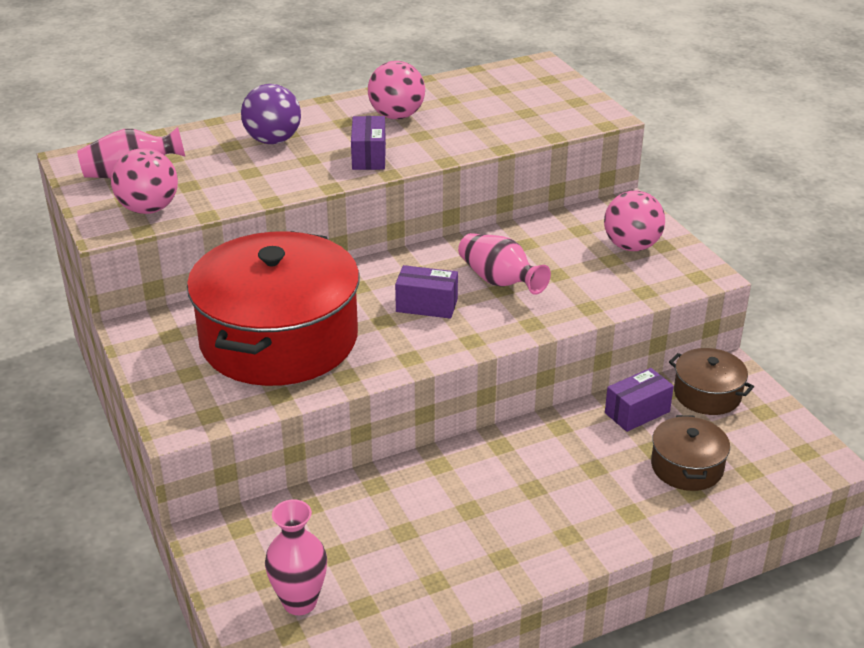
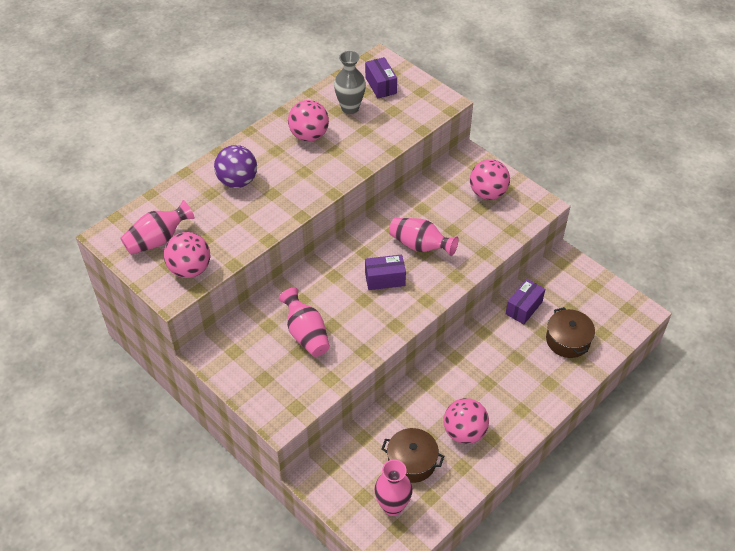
camera: 20 degrees left, 15 degrees up
red pot [187,231,360,386] -> pink vase [279,288,330,357]
purple box [351,116,386,170] -> purple box moved to [365,57,397,98]
brown pot [669,348,754,415] -> brown pot moved to [381,428,444,483]
none -> grey vase [334,51,366,114]
none -> pink ball [444,398,489,444]

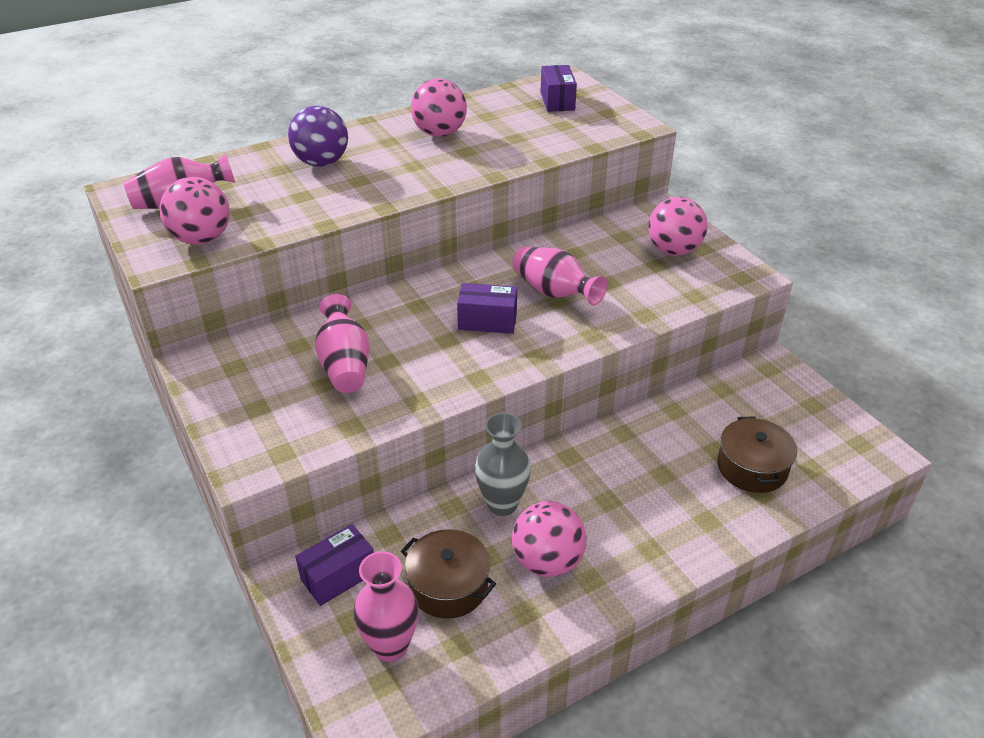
camera: 15 degrees right, 10 degrees down
grey vase [334,51,366,114] -> grey vase moved to [475,413,531,516]
purple box [506,279,545,324] -> purple box moved to [295,524,374,606]

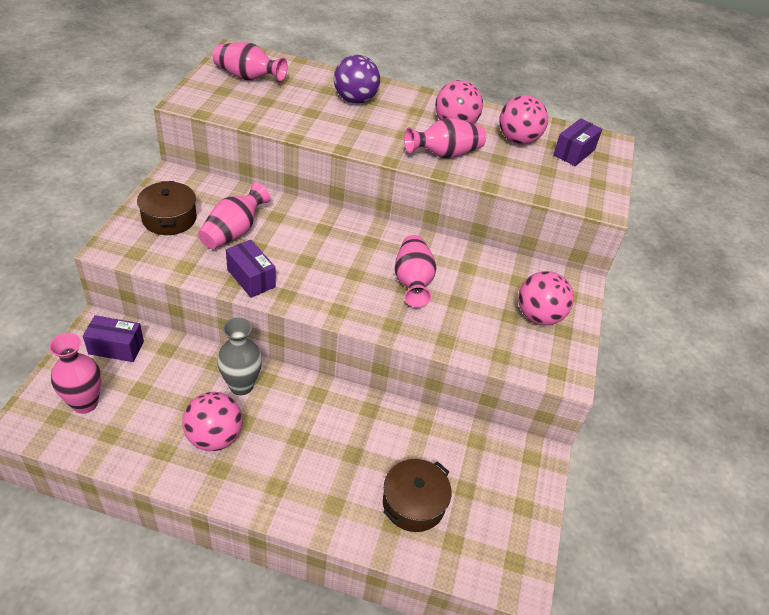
camera: 40 degrees right, 5 degrees up
pink ball [159,177,230,245] -> pink ball moved to [499,95,548,145]
brown pot [401,529,496,619] -> brown pot moved to [137,181,197,235]
purple box [457,283,517,334] -> purple box moved to [226,240,276,298]
none -> pink vase [404,118,486,158]

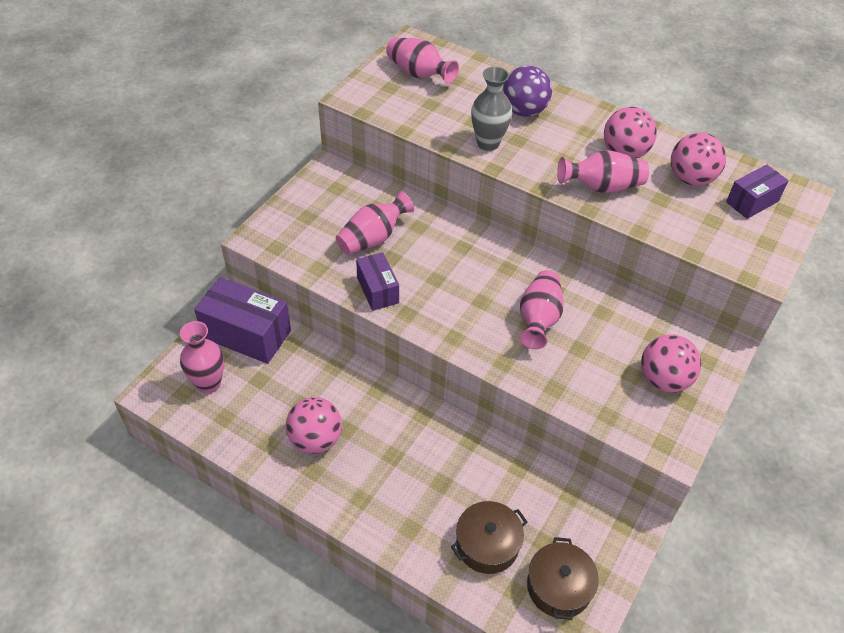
camera: 20 degrees right, 5 degrees up
purple box [83,315,144,362] -> purple box [194,277,291,364], size x1.72
brown pot [137,181,197,235] -> brown pot moved to [527,537,599,620]
grey vase [217,317,262,395] -> grey vase moved to [471,67,512,151]

